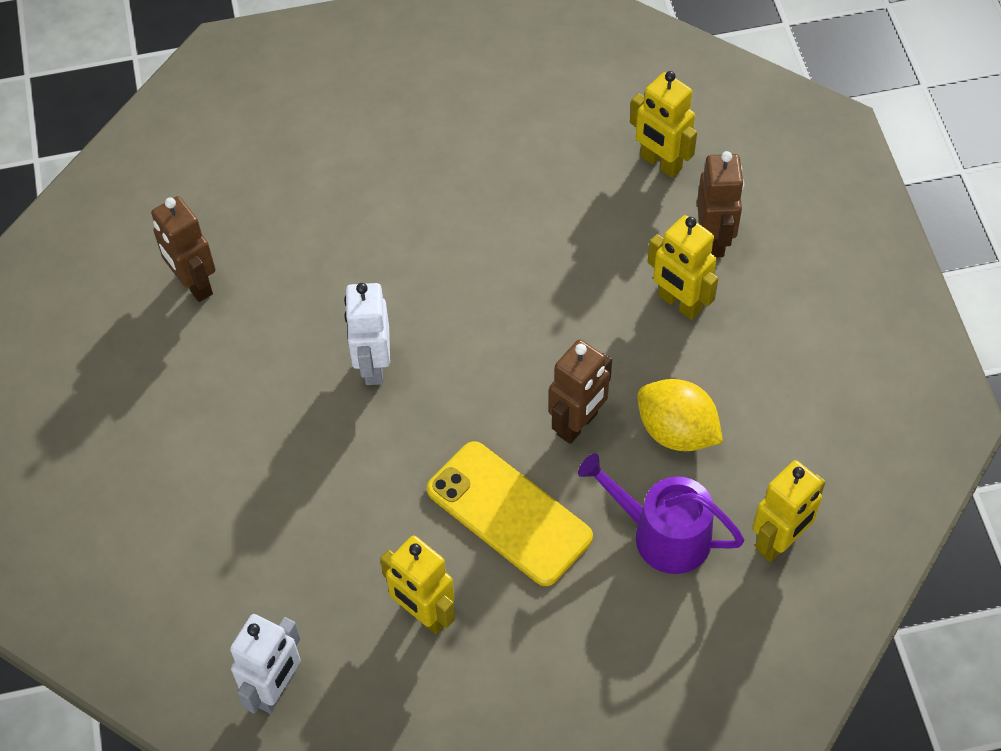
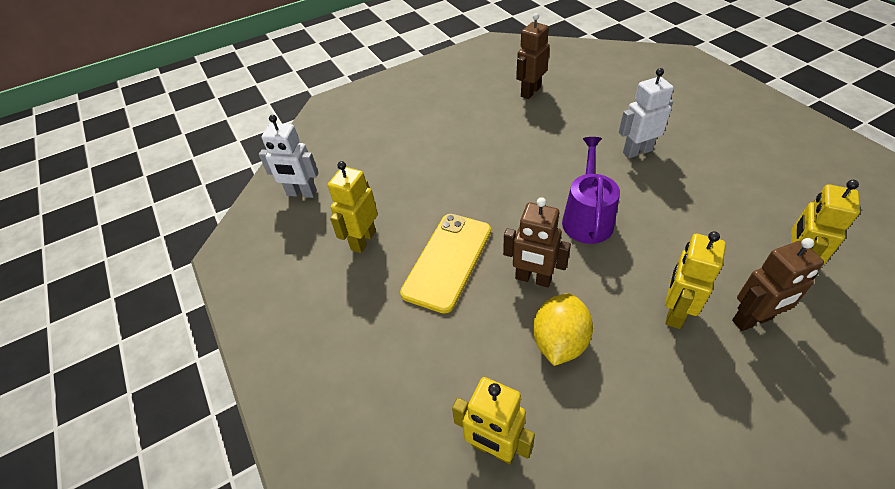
camera: 75 degrees right, 10 degrees down
white robot [344,283,390,385] -> white robot moved to [619,68,674,158]
purple watering can [578,453,745,574] -> purple watering can moved to [562,137,620,244]

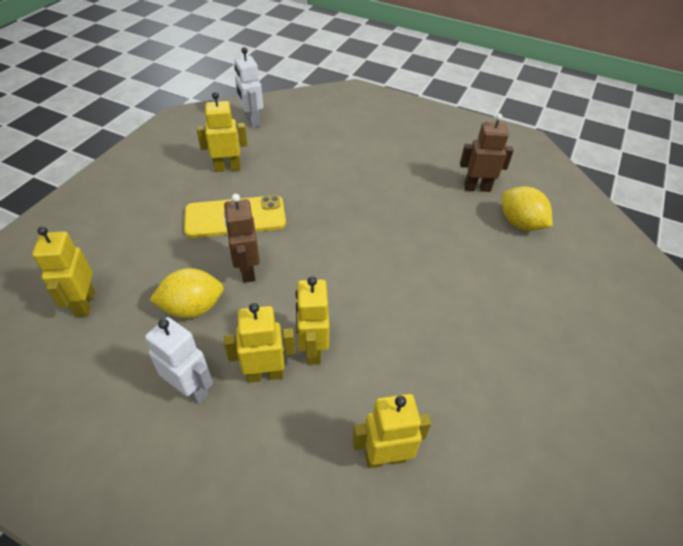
camera: 50 degrees right, 0 degrees up
purple watering can [562,137,620,244] -> none
white robot [619,68,674,158] -> white robot moved to [145,317,213,404]
brown robot [732,238,824,331] -> none
none -> yellow robot [295,276,330,365]
none -> yellow lemon [502,186,552,231]

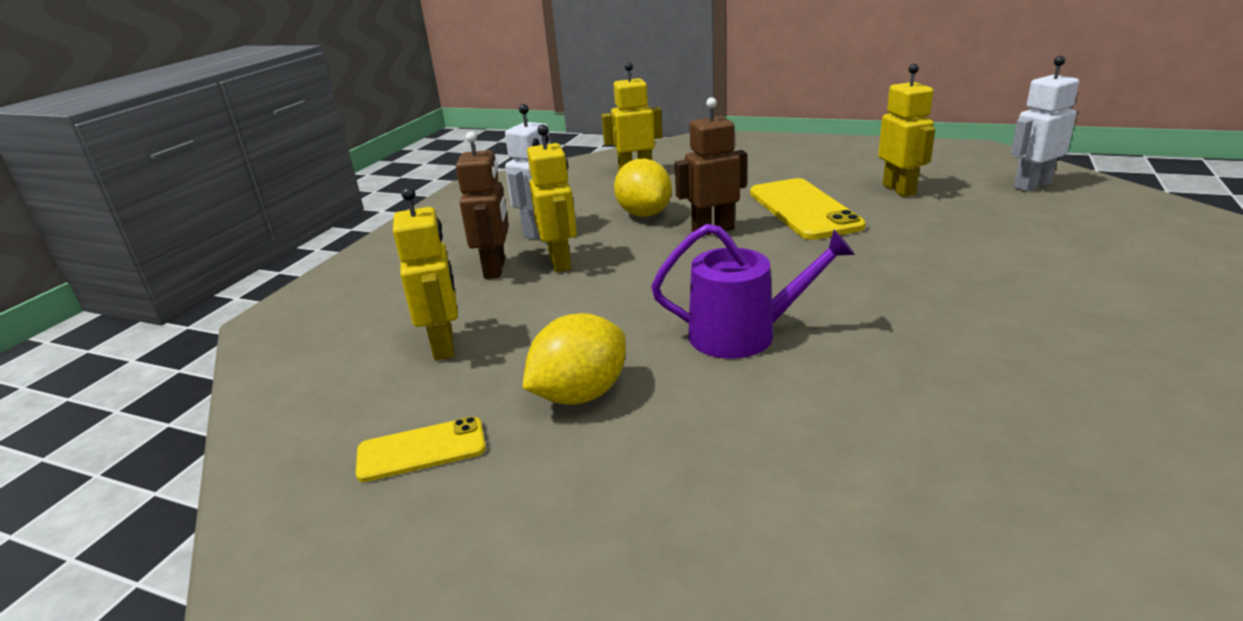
camera: 90 degrees right, 20 degrees down
yellow robot [295,276,330,365] -> none
brown robot [460,113,514,192] -> brown robot moved to [456,131,509,279]
yellow lemon [502,186,552,231] -> yellow lemon moved to [522,313,626,405]
none -> yellow phone [356,417,486,482]
none -> purple watering can [651,224,855,359]

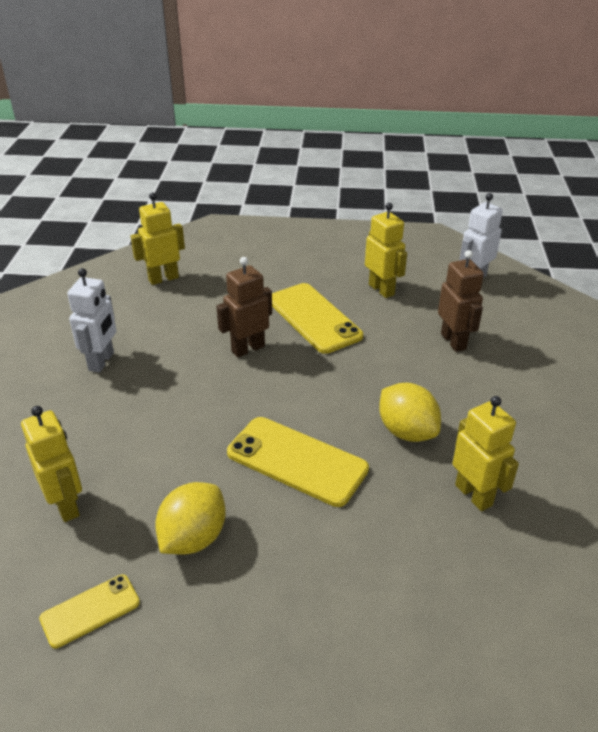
camera: 20 degrees left, 10 degrees up
brown robot [456,131,509,279] -> brown robot moved to [438,250,484,352]
yellow robot [527,124,577,272] -> yellow robot moved to [453,396,519,511]
yellow lemon [614,159,672,217] -> yellow lemon moved to [379,383,441,442]
purple watering can [651,224,855,359] -> yellow phone [227,417,369,507]

